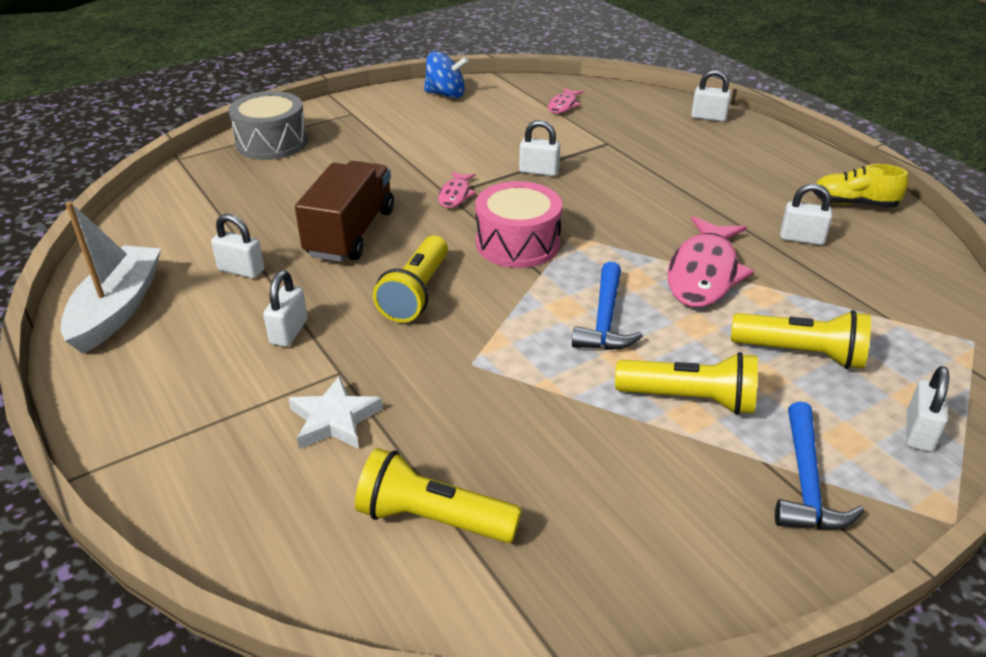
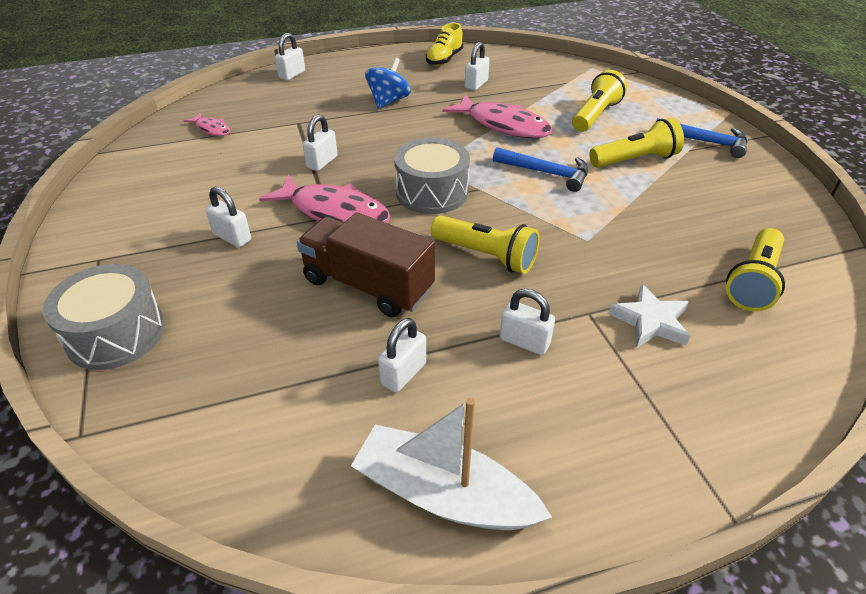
camera: 75 degrees left, 5 degrees up
blue spinning top [424,51,469,99] -> blue spinning top moved to [365,58,411,109]
pink fish [438,171,476,208] -> pink fish [259,174,391,223], size x1.99
pink drum [475,181,562,268] -> grey drum [394,138,470,214]
yellow flashlight [615,352,758,415] -> yellow flashlight turned 45 degrees clockwise [589,118,684,168]
white padlock [906,366,949,452] -> white padlock moved to [205,187,251,247]

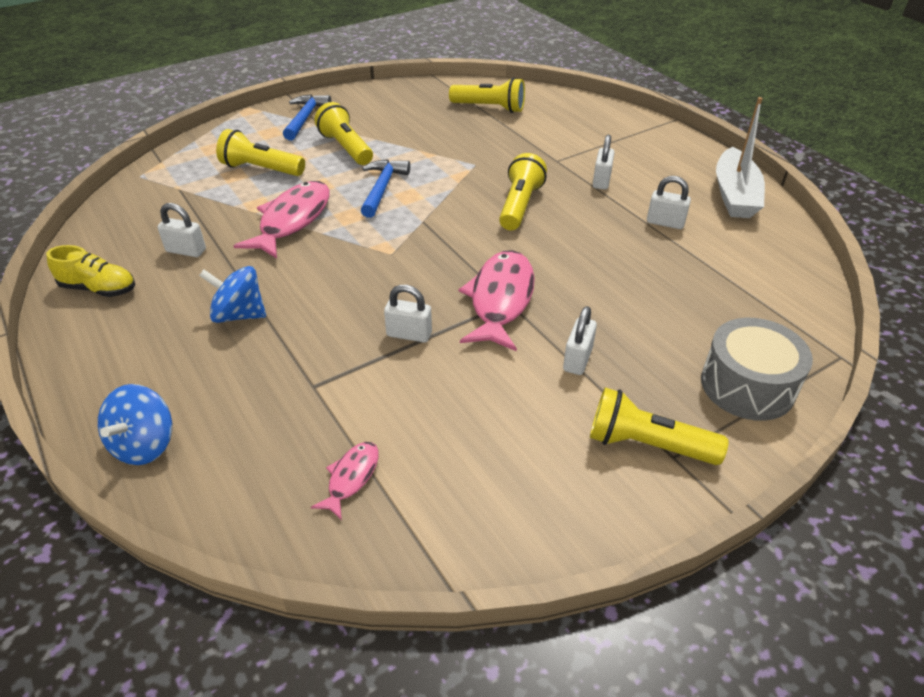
camera: 105 degrees left, 0 degrees up
white padlock [275,33,305,81] -> blue spinning top [98,384,172,465]
brown truck [297,212,435,317] -> none
grey drum [394,138,470,214] -> none
white star [608,284,690,348] -> none
none -> yellow flashlight [590,388,729,465]

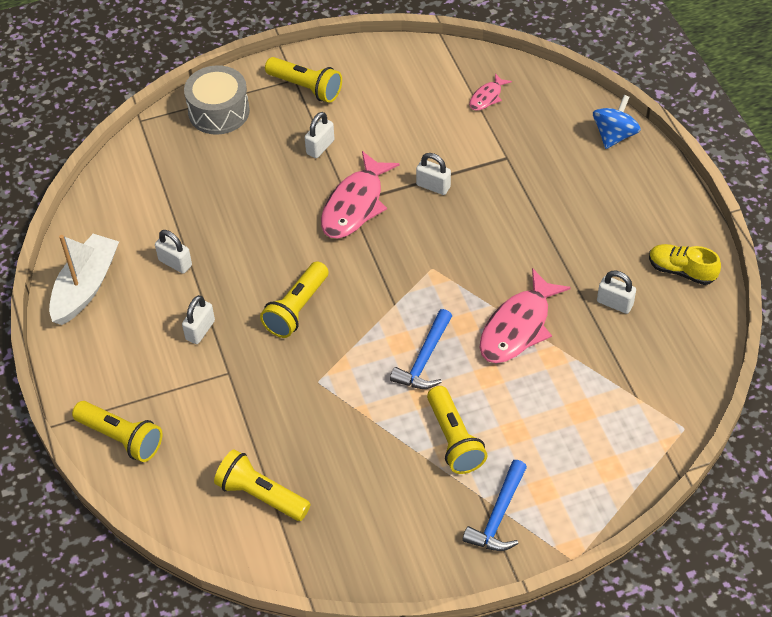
camera: 165 degrees left, 10 degrees up
blue spinning top [199,266,266,323] -> none
yellow flashlight [216,129,305,176] -> yellow flashlight moved to [72,401,162,462]

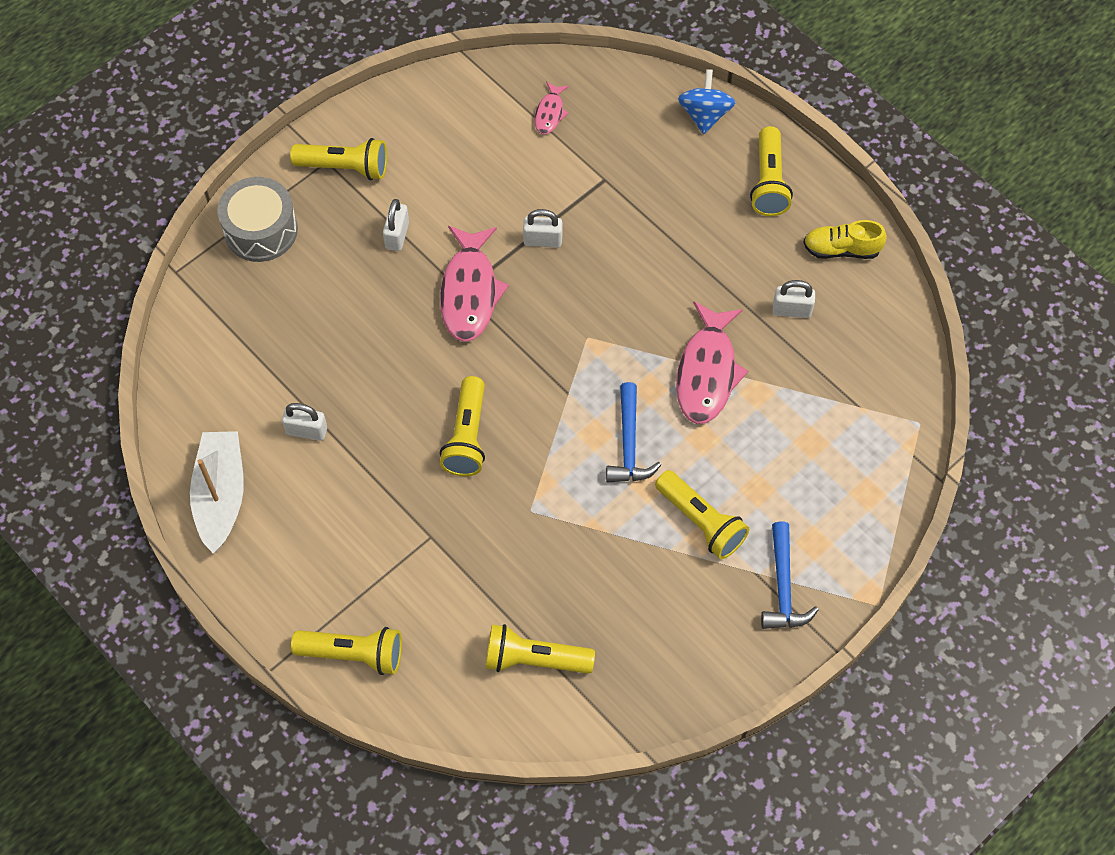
camera: 25 degrees left, 10 degrees up
white padlock [182,295,215,344] -> none
none -> yellow flashlight [750,126,793,216]

